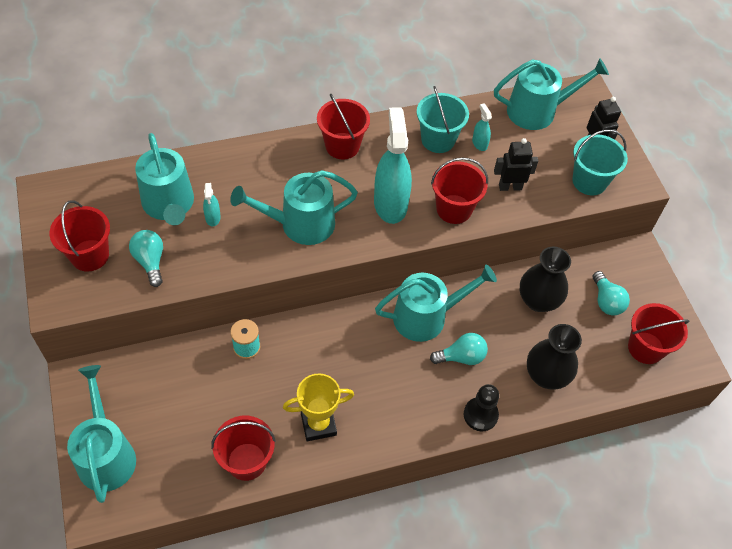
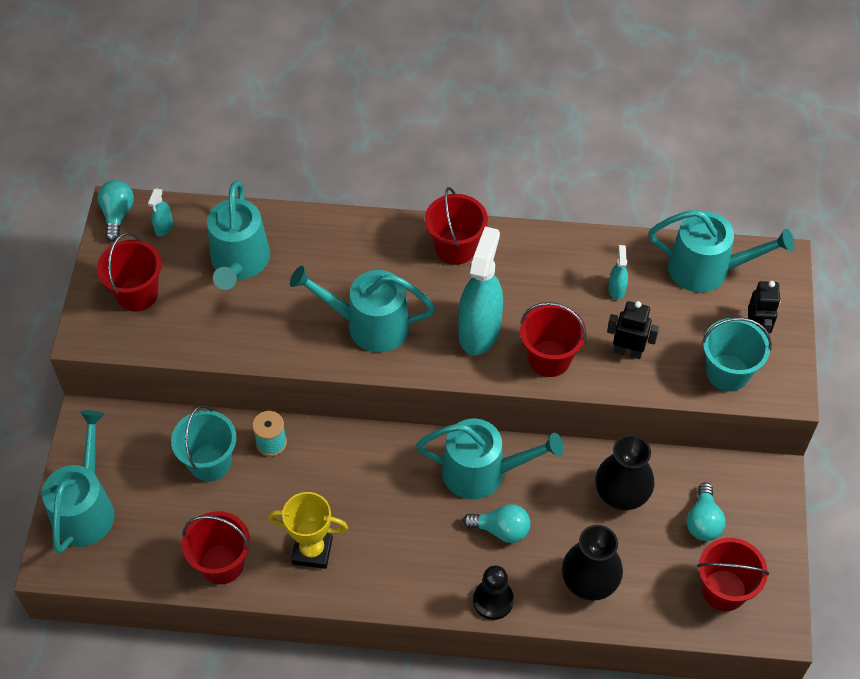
camera: 25 degrees right, 0 degrees up
turquoise light bulb [129,230,163,287] -> turquoise light bulb moved to [98,180,134,242]
turquoise spray bottle [203,183,221,227] -> turquoise spray bottle moved to [148,188,173,237]
turquoise bucket [416,86,469,153] -> turquoise bucket moved to [171,405,237,482]

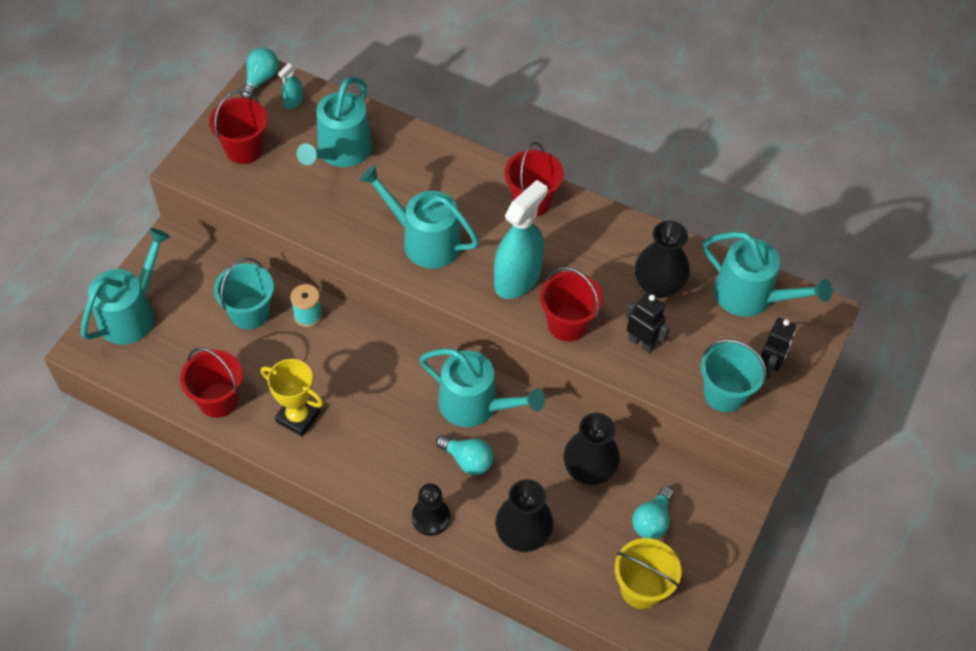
camera: 20 degrees right, 0 degrees up
turquoise spray bottle [608,245,628,300] -> black vase [635,221,690,298]
red bucket [697,538,769,611] -> yellow bucket [615,538,682,609]

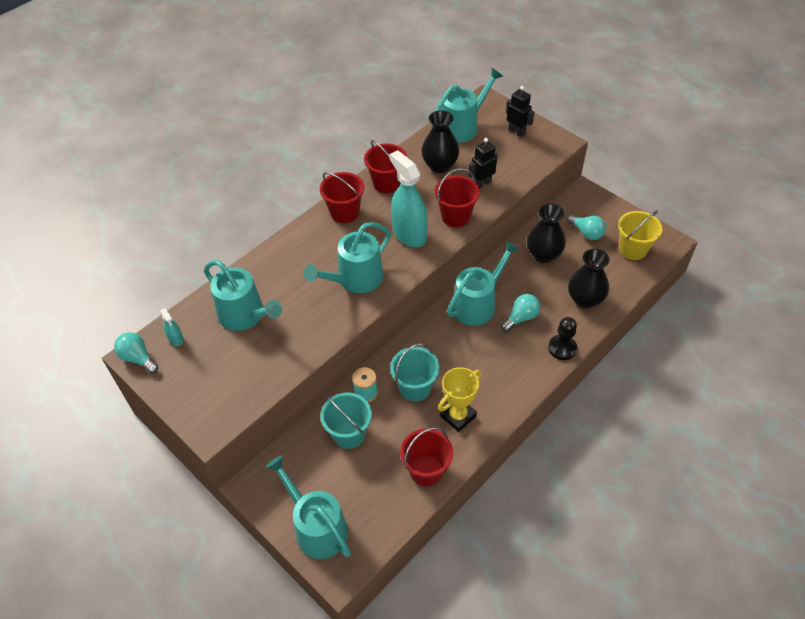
camera: 70 degrees left, 5 degrees down
red bucket [209,89,268,164] -> red bucket moved to [364,140,408,193]
turquoise bucket [701,339,767,412] -> turquoise bucket moved to [390,343,440,402]

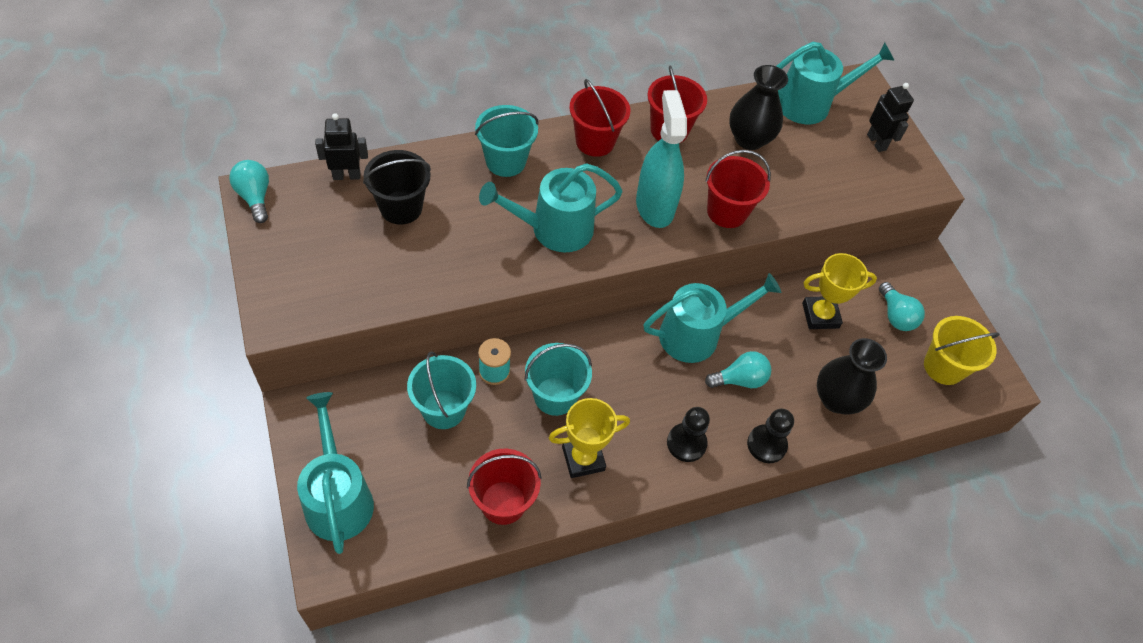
camera: 20 degrees right, 5 degrees up
turquoise spray bottle [160,308,183,346] -> none
turquoise watering can [204,260,282,331] -> black bucket [363,150,431,224]
black robot [468,138,498,189] -> black robot moved to [315,113,368,180]
black vase [527,204,566,263] -> yellow trophy [802,253,877,329]
none -> turquoise bucket [475,105,538,177]
none -> black pawn [667,407,710,462]

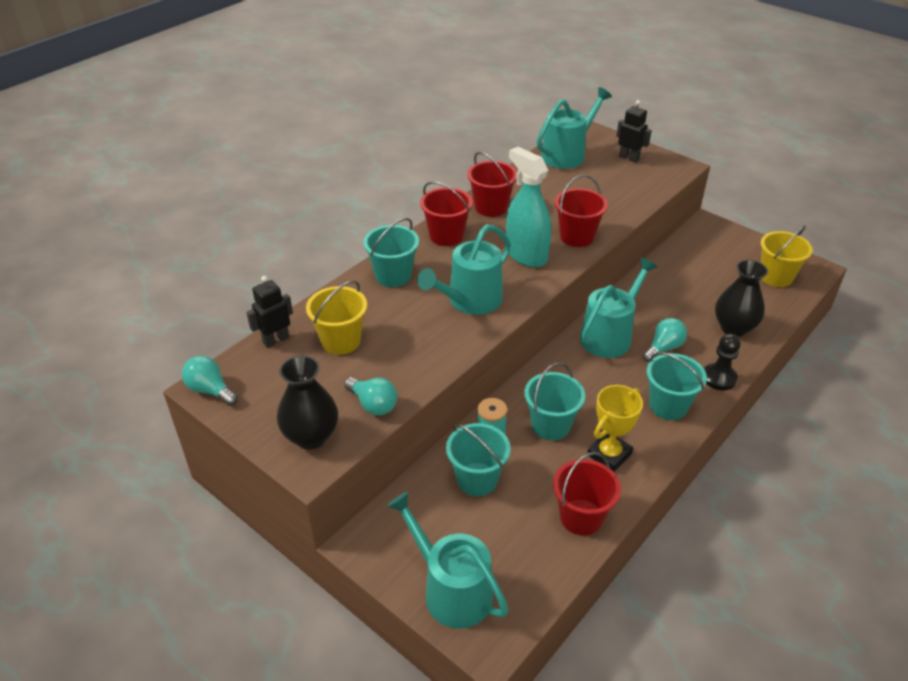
camera: 25 degrees left, 15 degrees down
black bucket [363,150,431,224] -> yellow bucket [306,281,367,355]
black pawn [667,407,710,462] -> turquoise bucket [646,352,707,420]
black vase [729,65,788,150] -> black vase moved to [277,355,338,449]
yellow trophy [802,253,877,329] -> none
turquoise light bulb [879,282,925,331] -> turquoise light bulb moved to [344,377,397,415]

